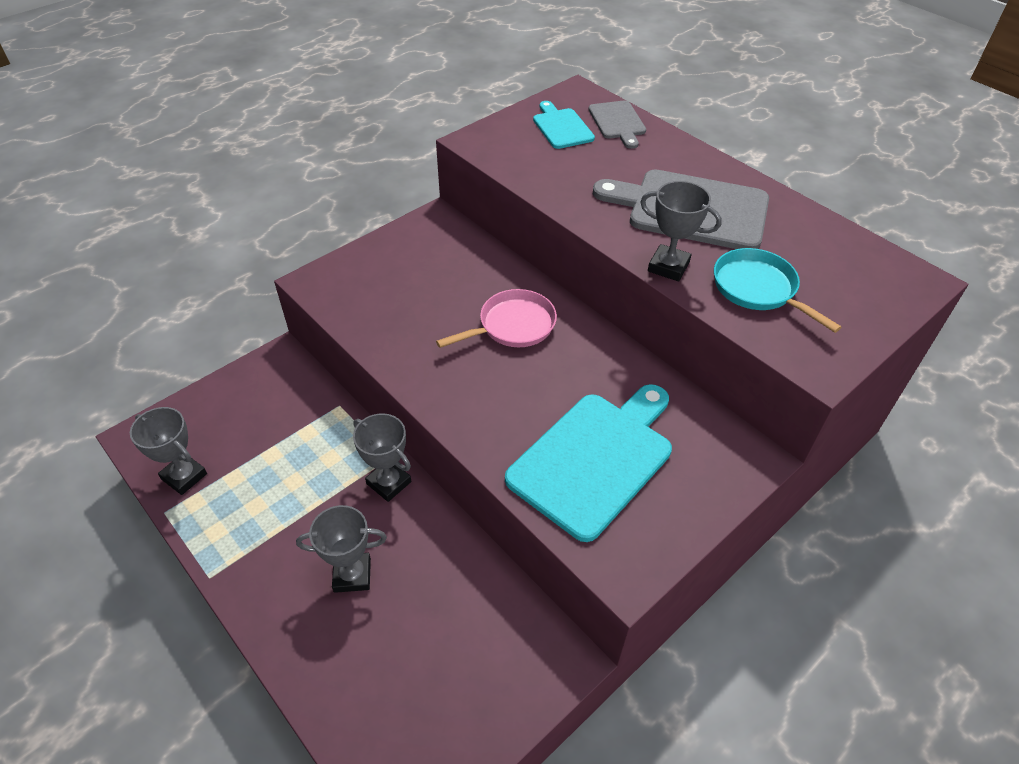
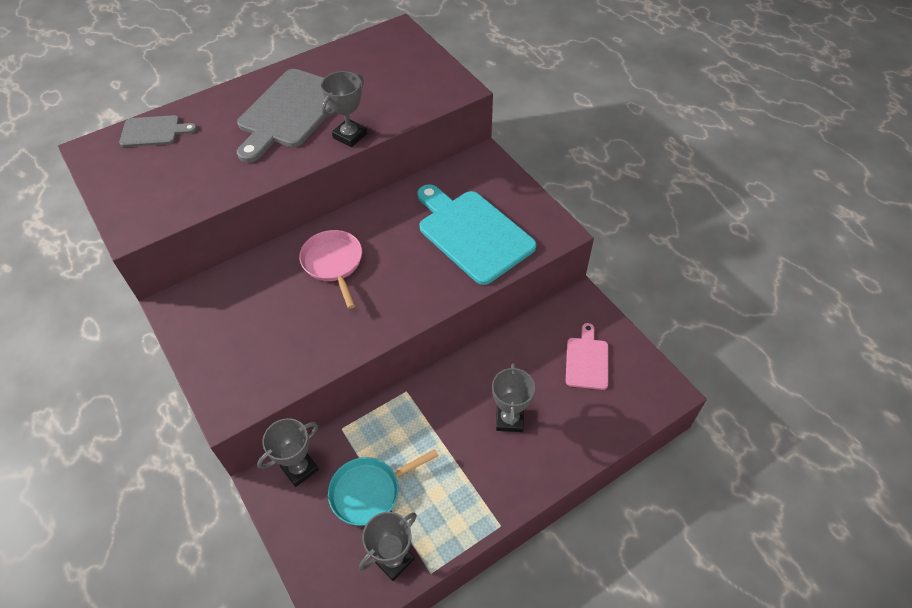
camera: 80 degrees left, 5 degrees up
grey trophy [353,413,411,502] -> grey trophy moved to [257,418,319,487]
turquoise cutting board [533,101,595,149] -> none
turquoise pan [714,248,841,333] -> turquoise pan moved to [328,449,438,526]
none -> pink cutting board [566,323,608,390]

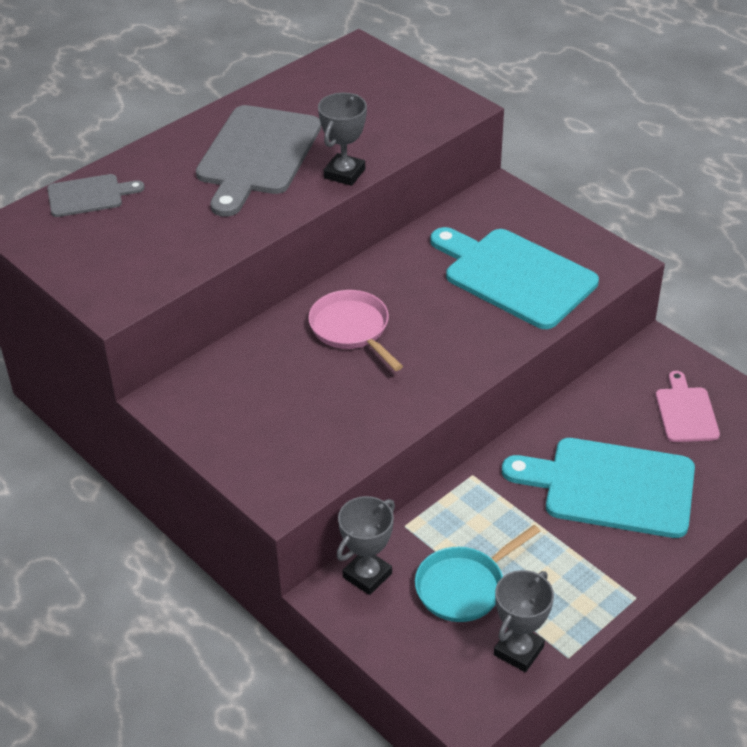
camera: 10 degrees left, 10 degrees down
grey trophy [492,363,535,432] -> turquoise cutting board [502,438,695,538]

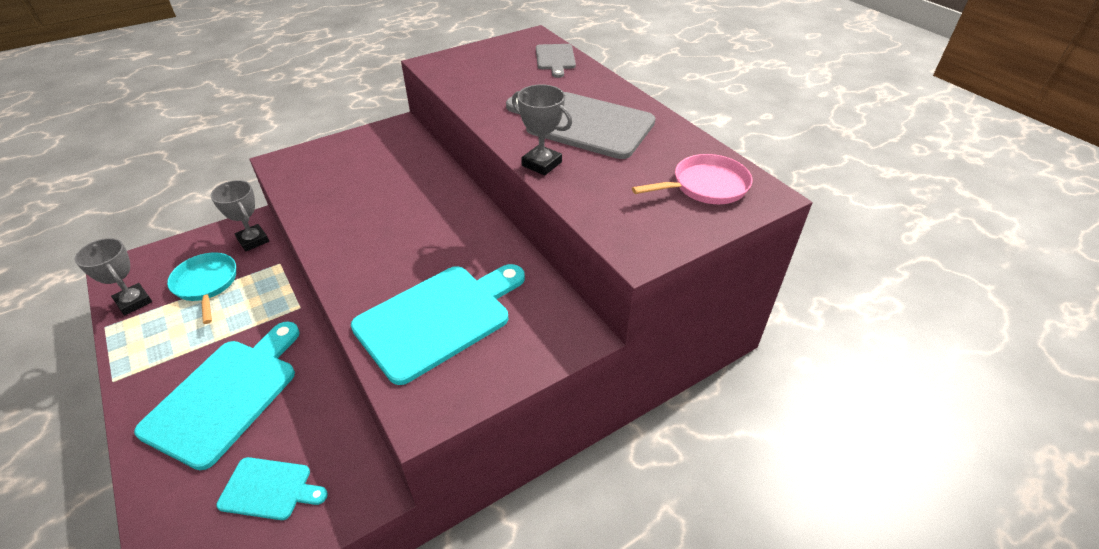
camera: 100 degrees right, 0 degrees up
pink pan [308,290,403,371] -> pink pan moved to [632,154,752,204]
pink cutting board [656,371,720,442] -> turquoise cutting board [216,457,328,520]

